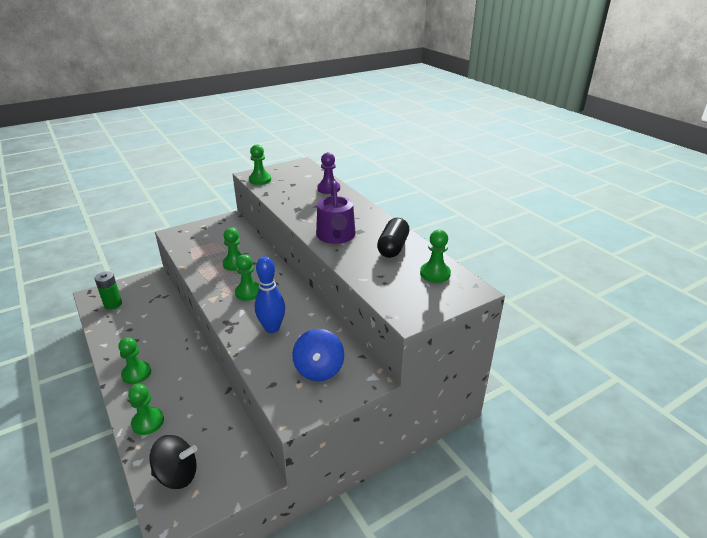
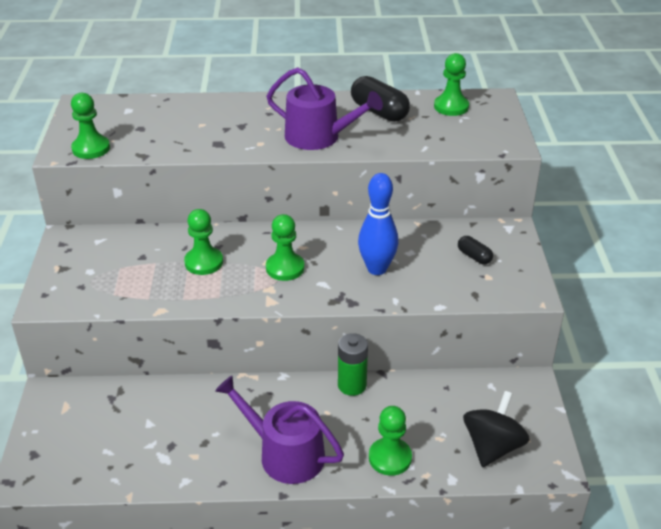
camera: 60 degrees left, 5 degrees up
green battery [95,271,122,310] -> green battery moved to [338,333,368,396]
green pawn [118,337,151,384] -> purple watering can [215,376,344,484]
blue spinning top [292,329,344,381] -> black capsule [458,236,493,264]
purple pawn [317,152,340,194] -> none

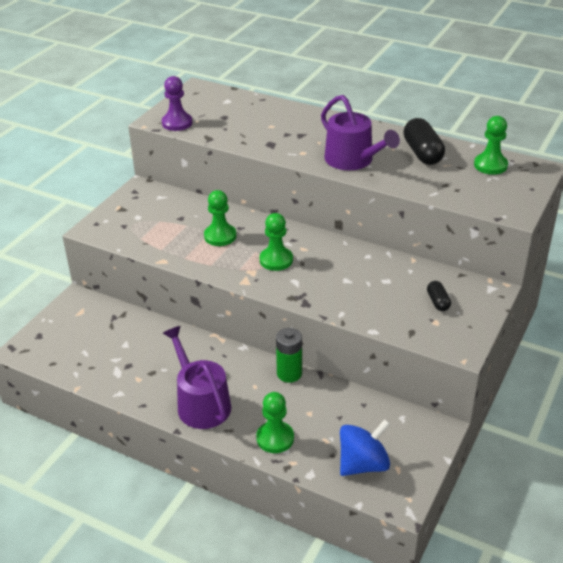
camera: 30 degrees right, 0 degrees up
green pawn [71,93,110,159] -> purple pawn [162,76,192,131]
blue bowling pin [358,173,399,275] -> none
black spinning top [463,391,530,467] -> blue spinning top [340,419,390,476]

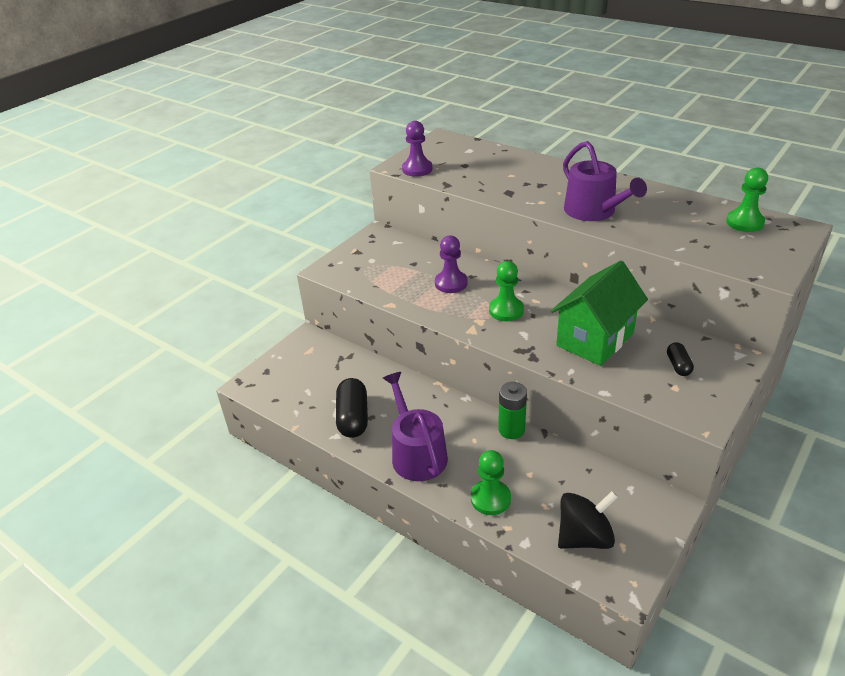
camera: 10 degrees right, 0 degrees up
green pawn [204,190,236,246] -> purple pawn [435,235,468,293]
blue spinning top [340,419,390,476] -> black spinning top [558,491,618,549]
black capsule [403,118,445,165] -> black capsule moved to [336,378,368,438]
none -> green house [551,261,648,366]

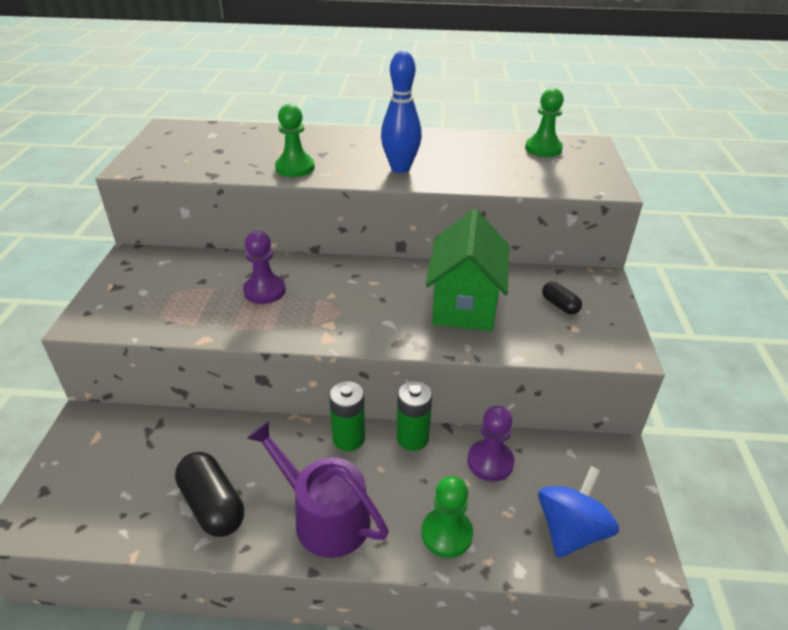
camera: 35 degrees left, 0 degrees up
purple pawn [402,121,432,177] -> purple pawn moved to [467,406,514,481]
green pawn [489,261,524,321] -> green pawn moved to [275,104,315,177]
black spinning top [558,491,618,549] -> blue spinning top [538,466,619,558]
purple watering can [563,141,647,221] -> blue bowling pin [381,51,422,173]
none -> green battery [329,381,365,451]

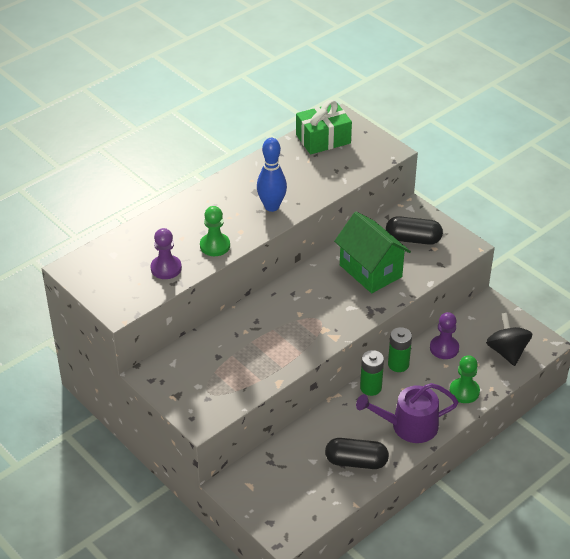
camera: 45 degrees left, 5 degrees up
purple pawn [243,231,286,304] -> purple pawn moved to [150,228,182,279]
green pawn [525,88,564,157] -> green gift [296,100,352,154]
blue spinning top [538,466,619,558] -> black spinning top [486,313,532,366]
black capsule [542,282,582,315] -> black capsule [386,216,443,245], size x1.86

